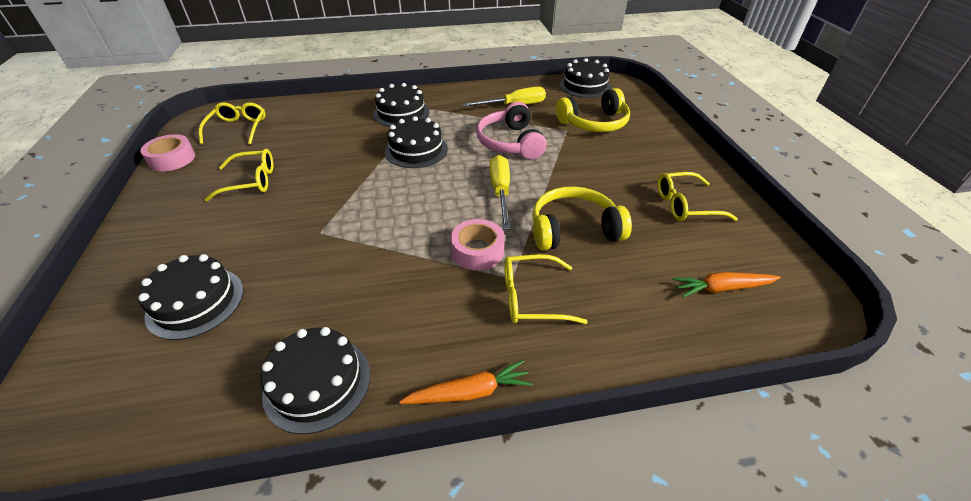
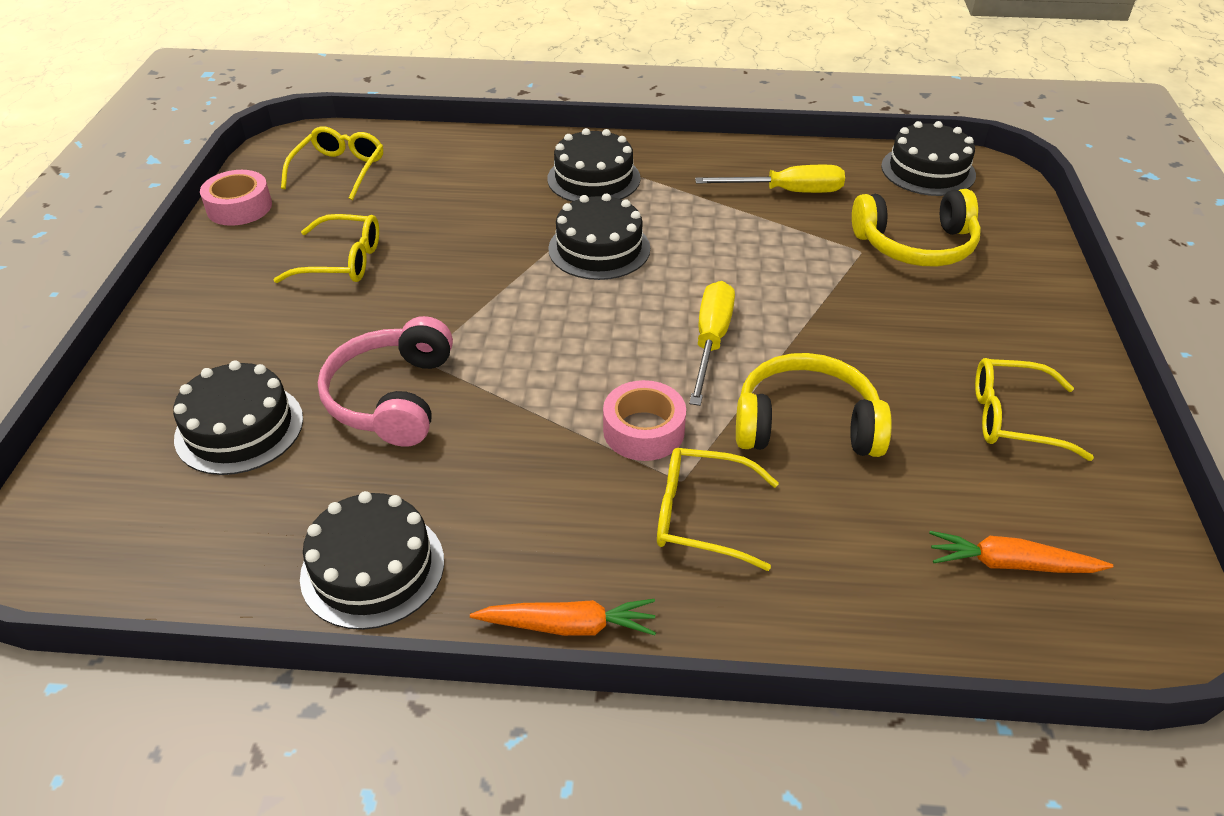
camera: 15 degrees right, 0 degrees up
pink headphones [476,102,547,160] -> pink headphones moved to [318,316,453,447]

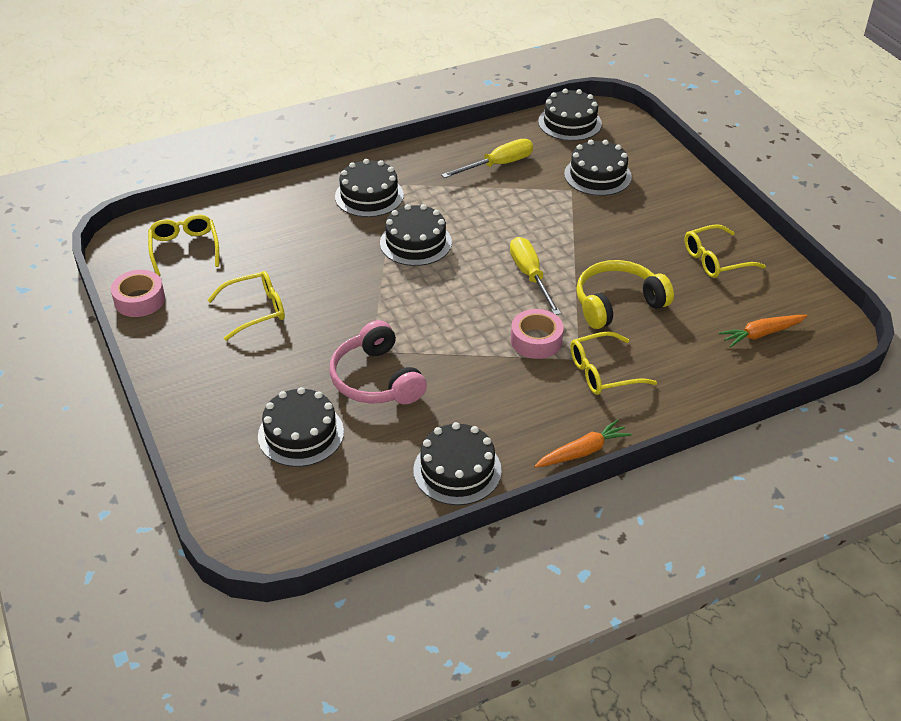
camera: 30 degrees left, 0 degrees up
yellow headphones [852,189,981,266] -> black cake [564,140,632,196]

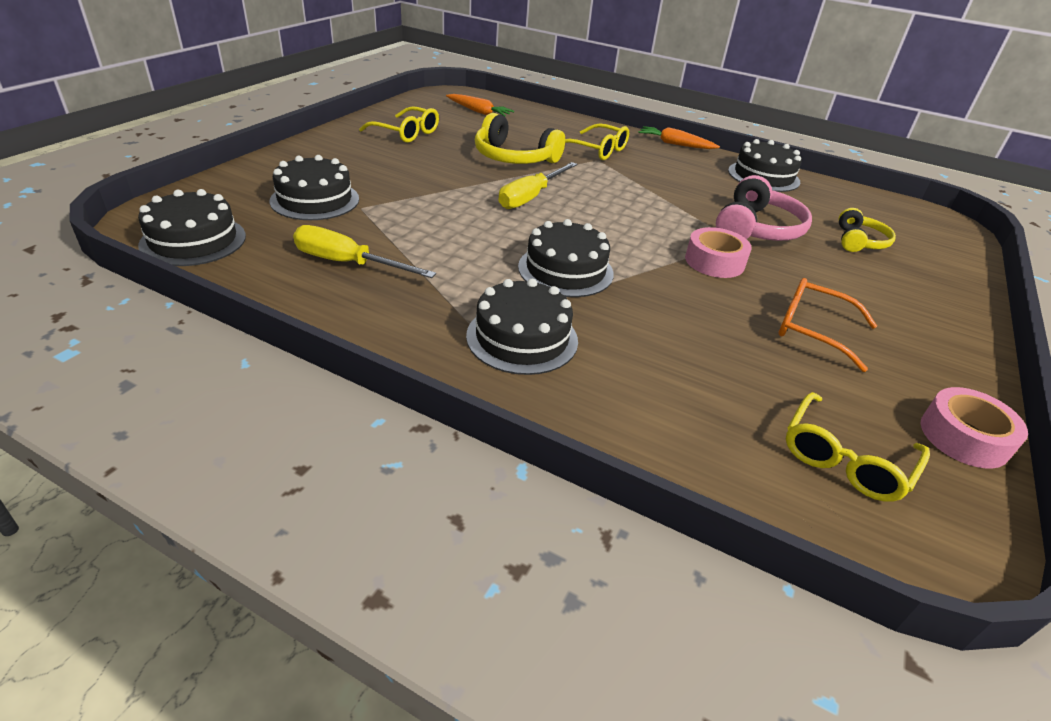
camera: 130 degrees left, 5 degrees down
yellow glasses [207,271,285,341] -> orange glasses [778,278,877,372]
black cake [258,387,344,467] -> yellow headphones [838,208,896,252]
pink tape [511,309,564,359] -> pink tape moved to [685,227,752,278]

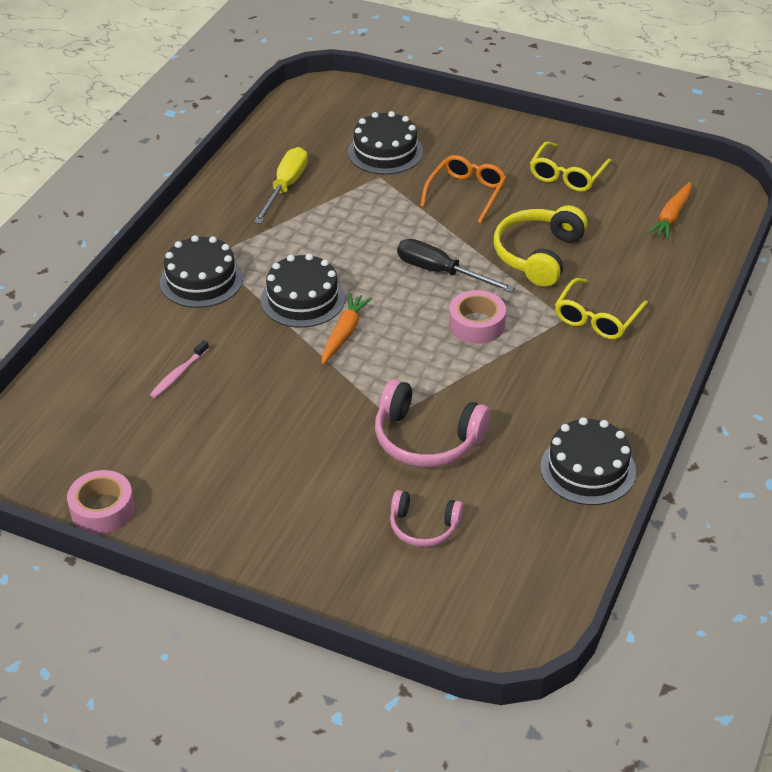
camera: 90 degrees right, 5 degrees up
black cake [138,189,246,266] -> none
yellow screwdriver [498,162,577,209] -> black screwdriver [397,239,515,292]
orange carrot [638,126,720,149] -> orange carrot moved to [322,293,373,364]
pink tape [685,227,752,278] -> pink tape moved to [449,290,506,344]
orange glasses [778,278,877,372] -> orange glasses moved to [420,155,507,224]
yellow glasses [786,392,930,502] -> none
yellow headphones [838,208,896,252] -> pink headphones [390,490,463,547]
none -> pink toothbrush [150,340,209,398]

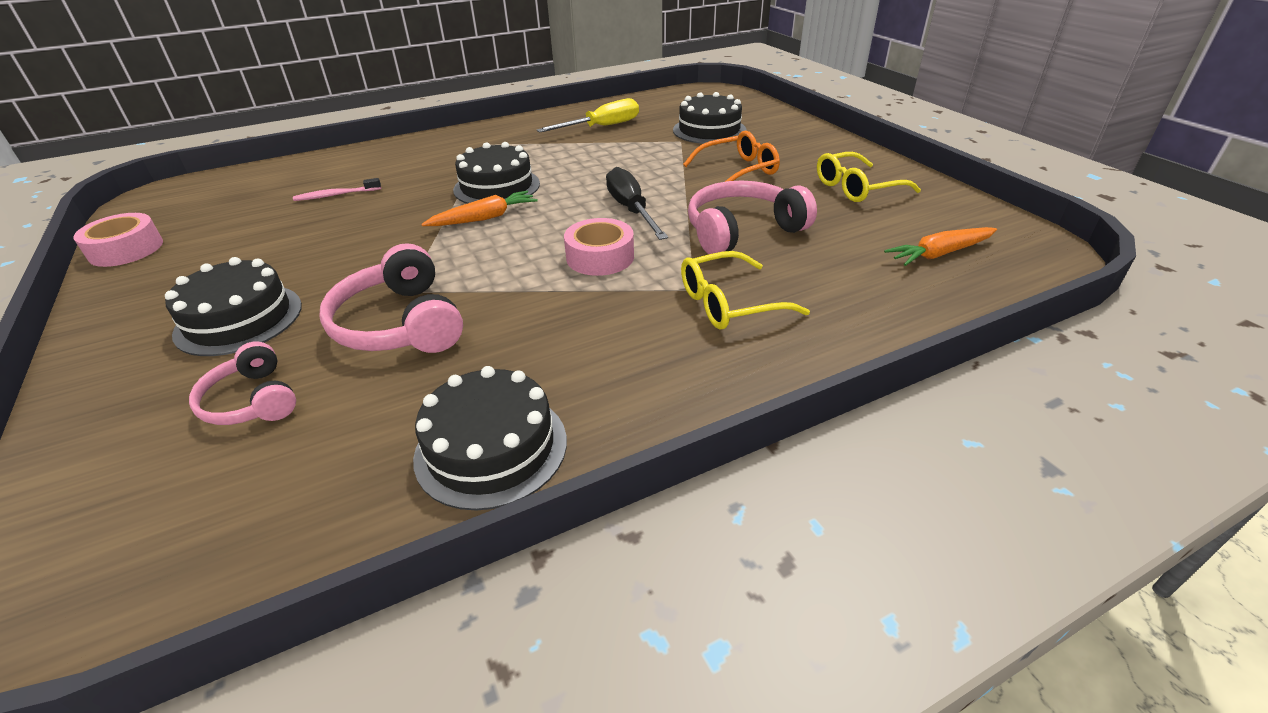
camera: 40 degrees right, 5 degrees down
black cake [160,235,243,308] -> black cake moved to [165,257,302,356]
yellow headphones [494,205,588,287] -> pink headphones [688,181,817,254]

